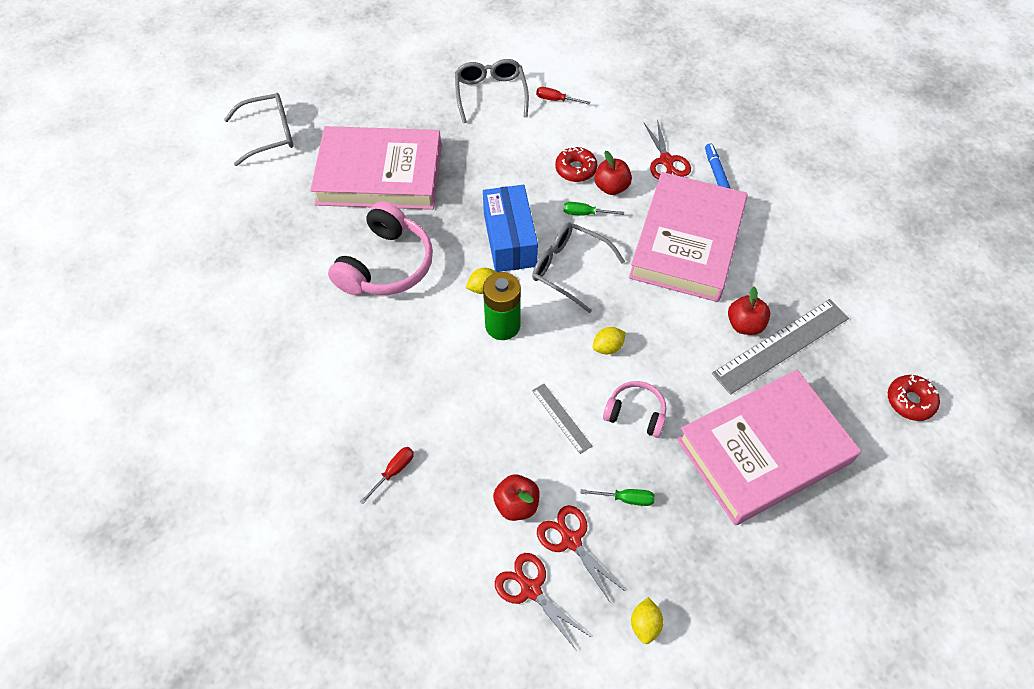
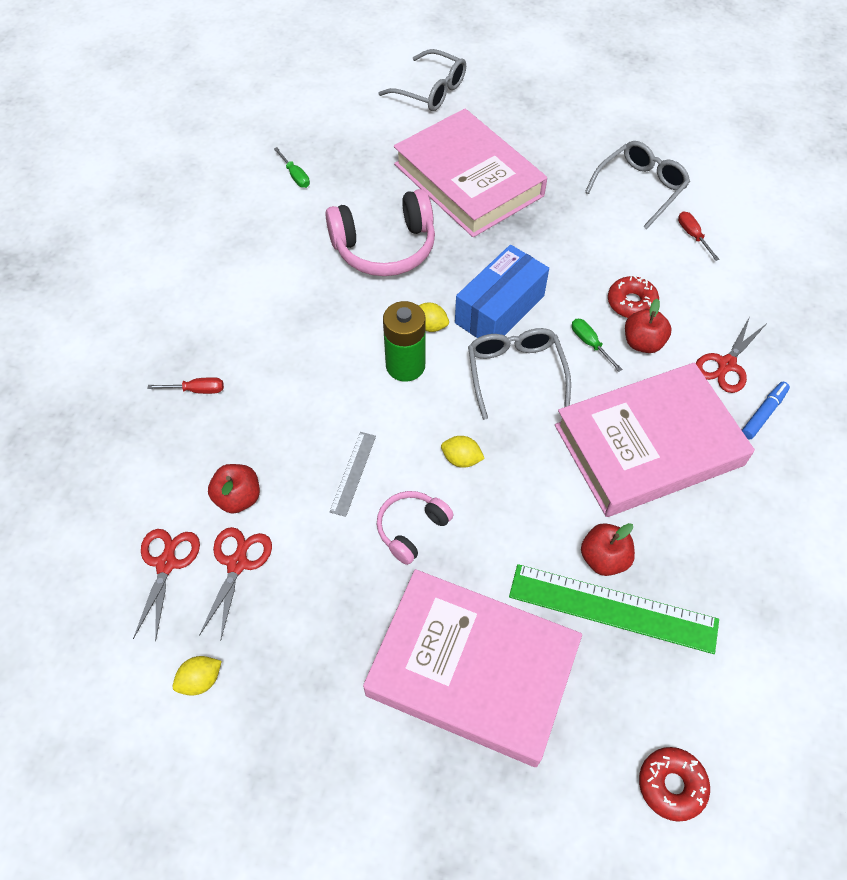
camera: 50 degrees right, 0 degrees up
green screwdriver [580,489,655,506] -> green screwdriver moved to [274,147,310,188]
pink headphones [603,381,666,438] -> pink headphones turned 120 degrees counterclockwise [377,491,454,565]
grey ruler [712,299,849,395] -> green ruler [509,564,719,654]

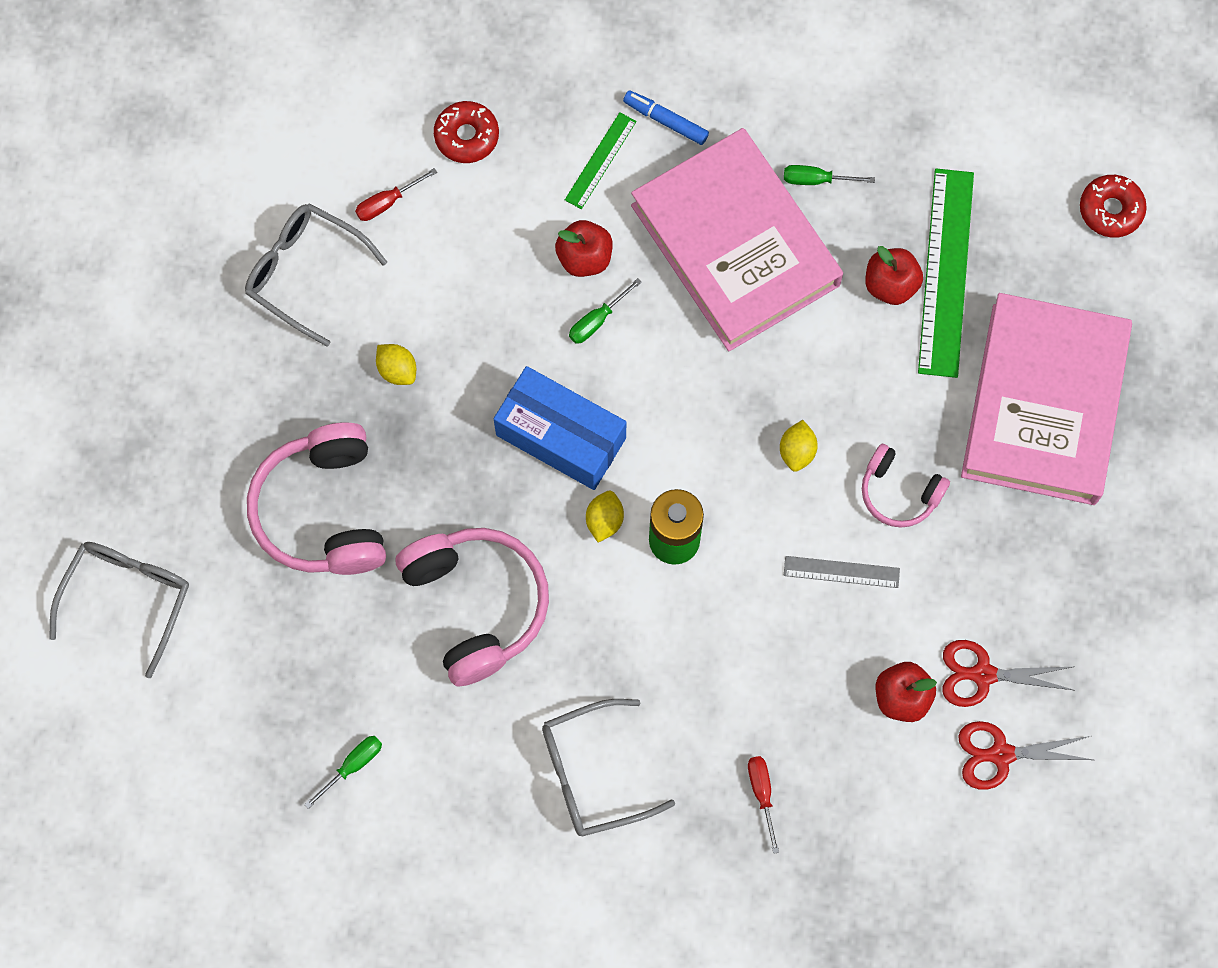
camera: 100 degrees left, 15 degrees up
yellow lemon [173,656,222,696] -> yellow lemon moved to [376,344,416,385]
pink book [394,109,547,237] -> pink headphones [247,422,386,575]
grey glasses [468,328,571,420] -> grey glasses moved to [542,699,675,837]
red donut [608,275,659,318] -> red donut moved to [434,101,499,163]
red scissors [696,318,766,393] -> green ruler [565,112,637,209]
none -> green screwdriver [784,165,875,185]

